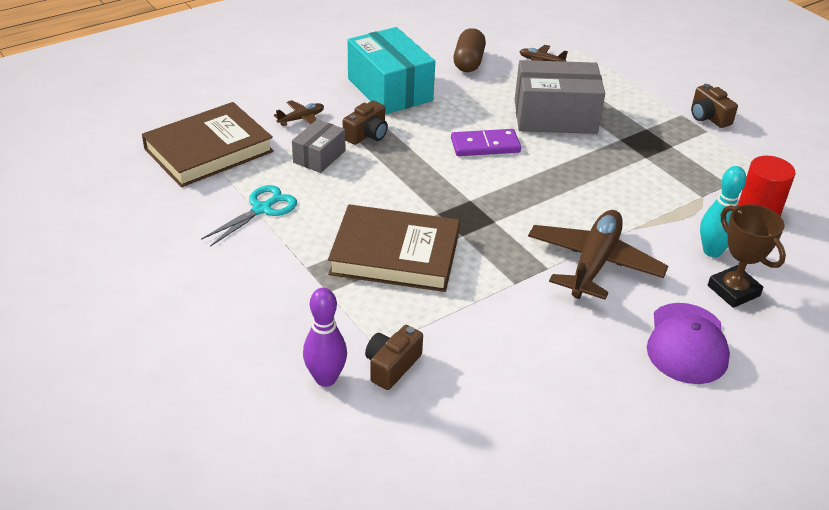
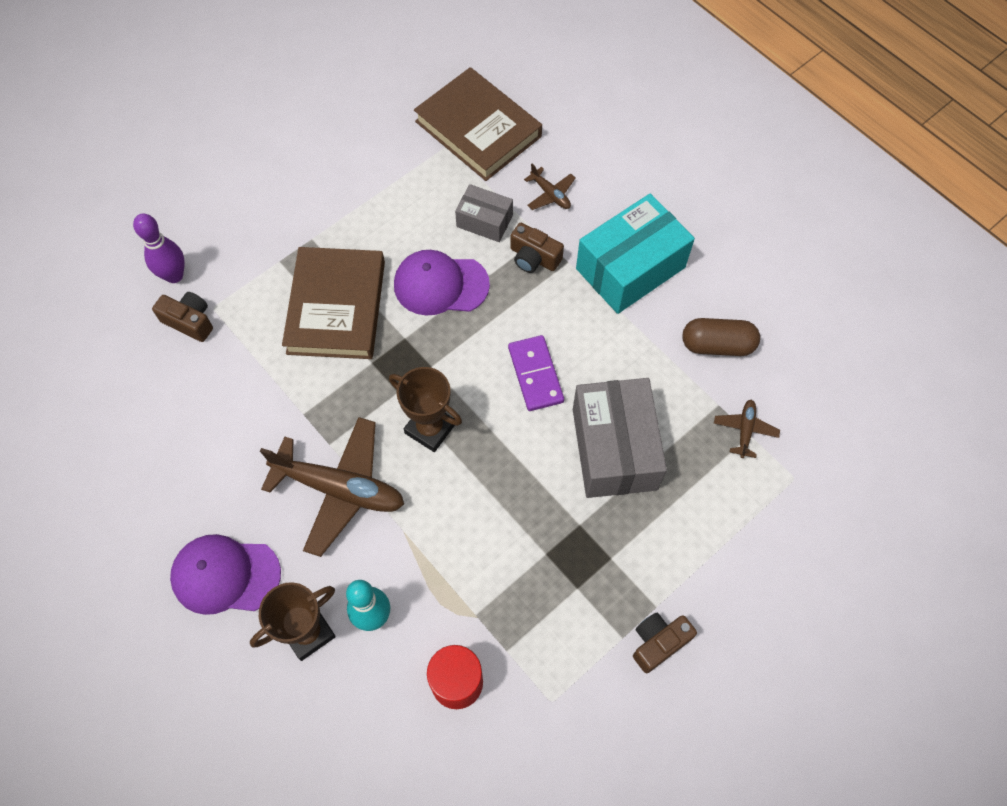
camera: 85 degrees right, 25 degrees up
turquoise scissors [201,185,297,247] -> none
none -> brown trophy [389,367,462,452]
none -> purple cap [394,250,490,316]

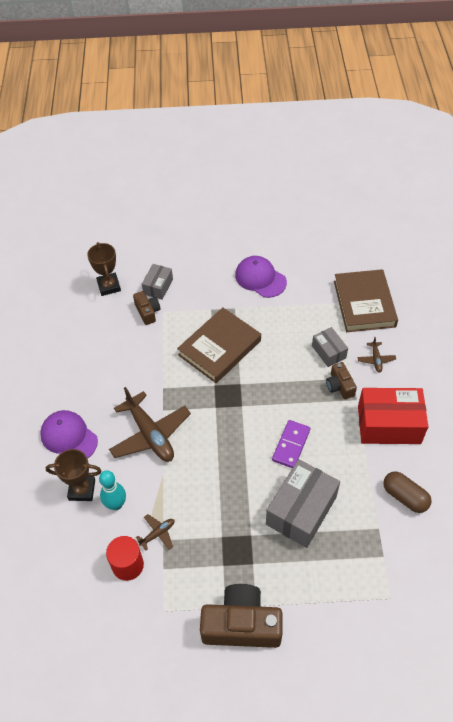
camera: 40 degrees right, 10 degrees down
purple bowling pin [133,214,185,283] -> grey box [142,264,173,300]
brown trophy [389,367,462,452] -> brown trophy moved to [87,242,121,296]
purple cap [394,250,490,316] -> purple cap moved to [235,256,287,298]
turquoise box [576,194,695,314] -> red box [358,388,428,444]
brown camera [633,613,697,673] -> brown camera [200,584,283,648], size x1.94
brown plane [714,400,780,458] -> brown plane moved to [136,514,175,551]

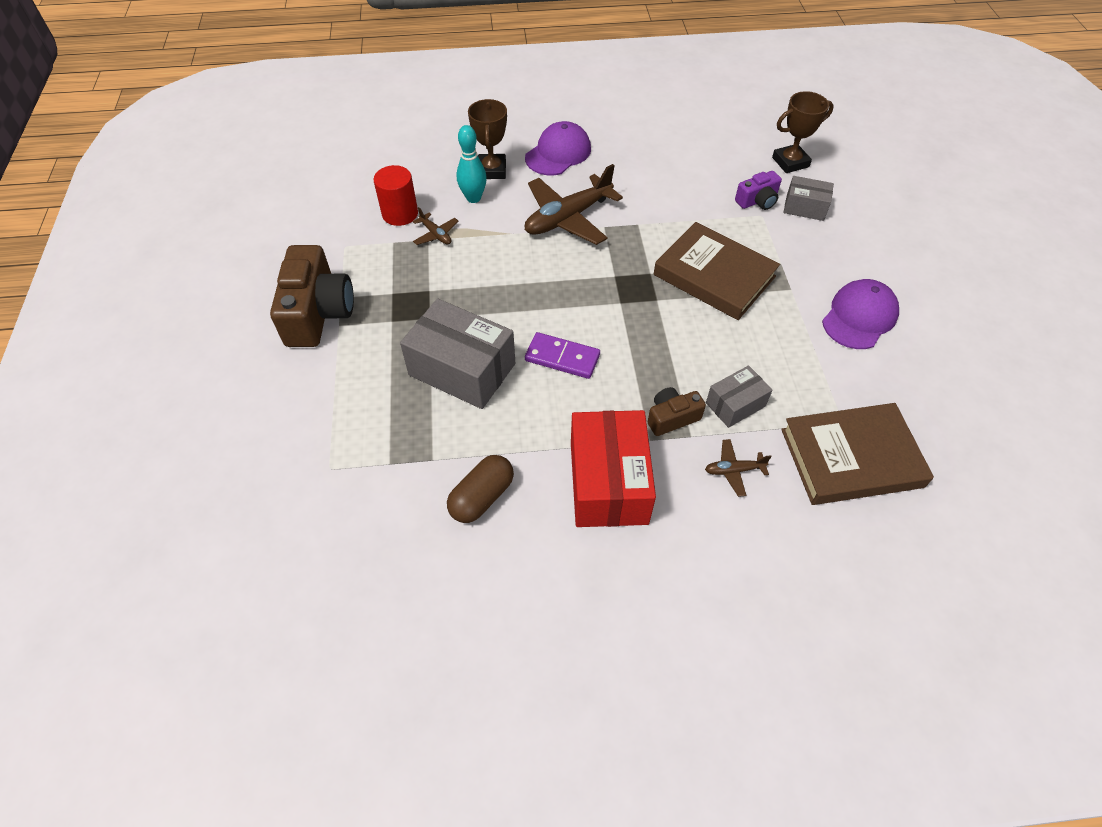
camera: 85 degrees right, 0 degrees up
brown camera [133,291,161,325] -> purple camera [735,171,782,210]

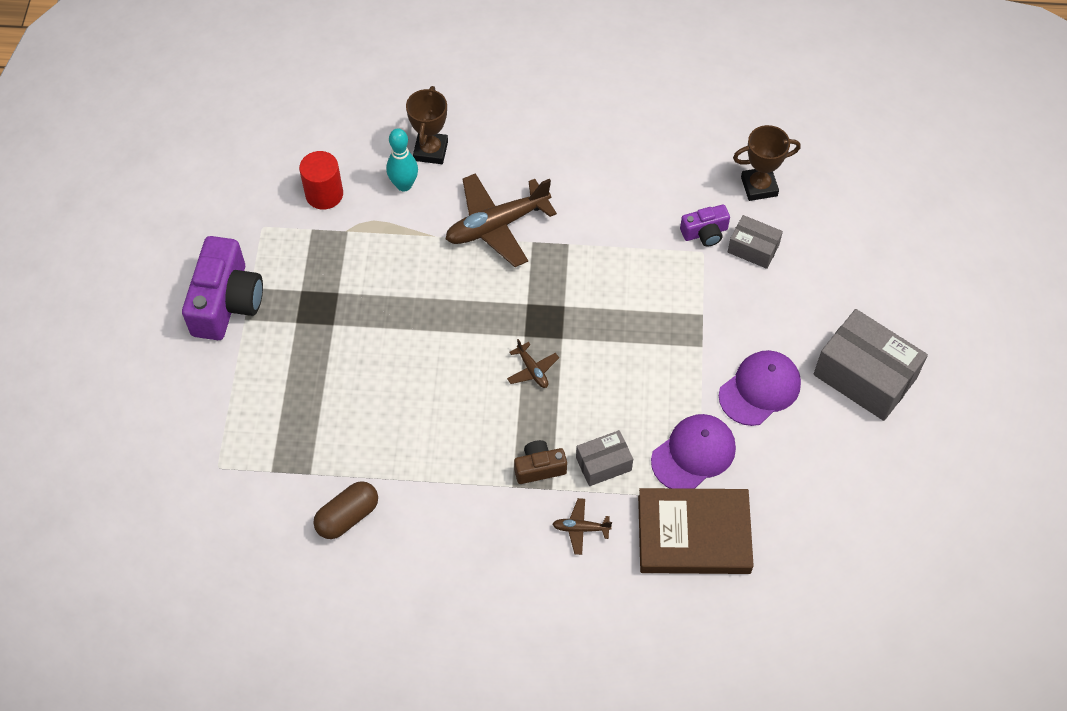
camera: 10 degrees right, 5 degrees up
brown camera [270,245,354,347] -> purple camera [182,236,263,340]
grey box [400,299,515,409] -> grey box moved to [814,309,928,421]
brown plane [413,207,459,245] -> brown plane moved to [507,339,559,388]
purple cap [525,121,591,175] -> purple cap moved to [651,414,736,489]
purple domino [525,332,600,379] -> none
red box [571,410,656,527] -> none
brown book [654,222,780,320] -> none

